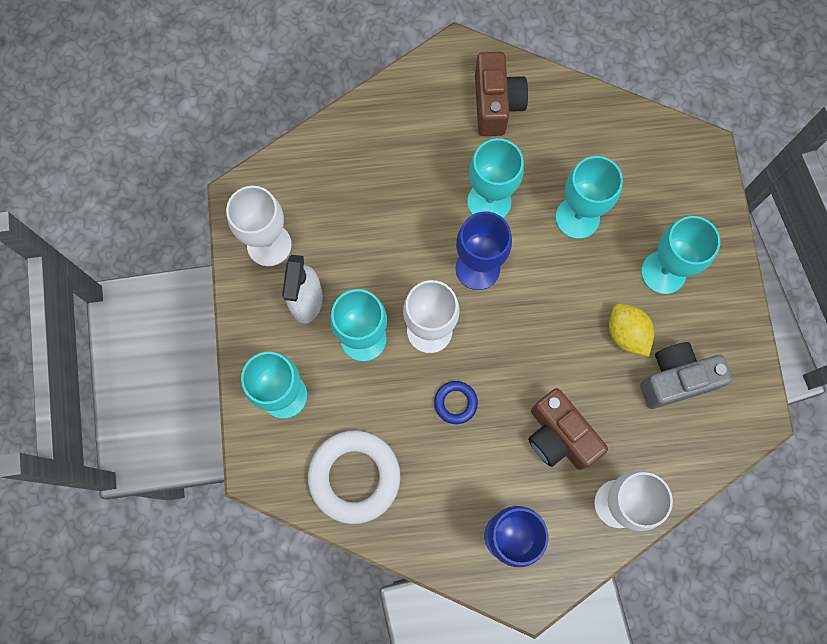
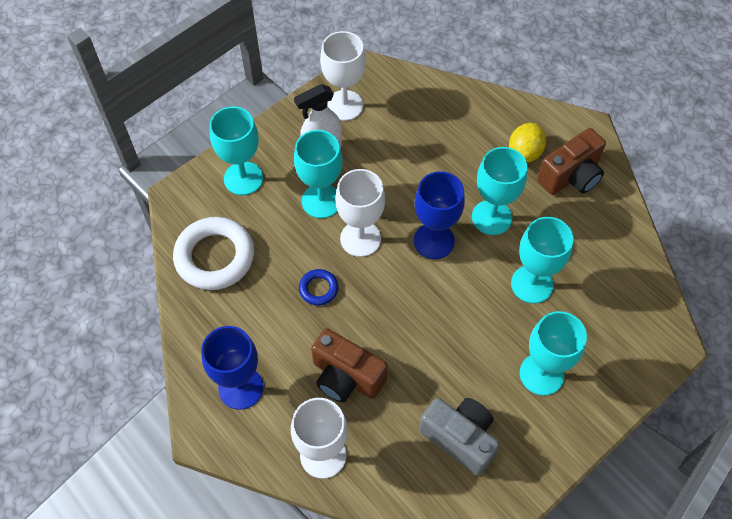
camera: 55 degrees right, 15 degrees down
brown camera [528,388,608,470] -> brown camera turned 75 degrees counterclockwise [311,328,388,403]
yellow lemon [609,304,654,357] -> yellow lemon moved to [509,123,546,163]

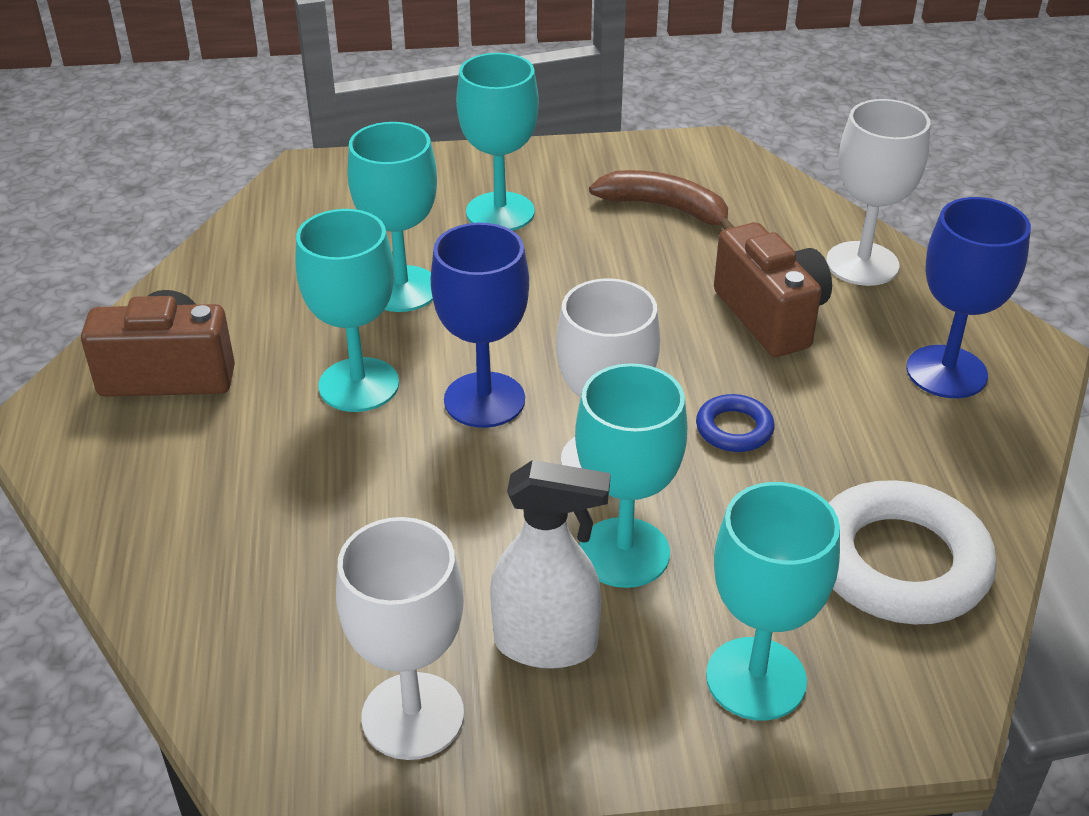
camera: 145 degrees left, 20 degrees down
grey camera [419,398,500,476] -> brown banana [589,170,734,229]
yellow lemon [509,123,546,163] -> none

